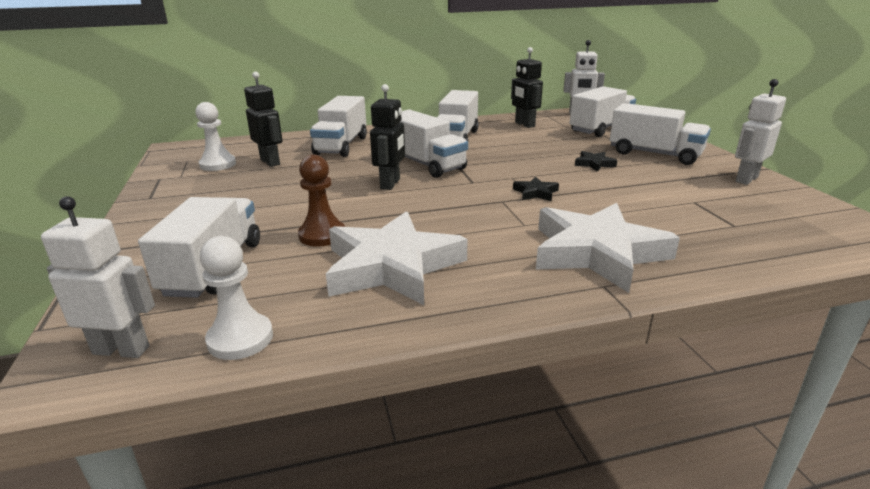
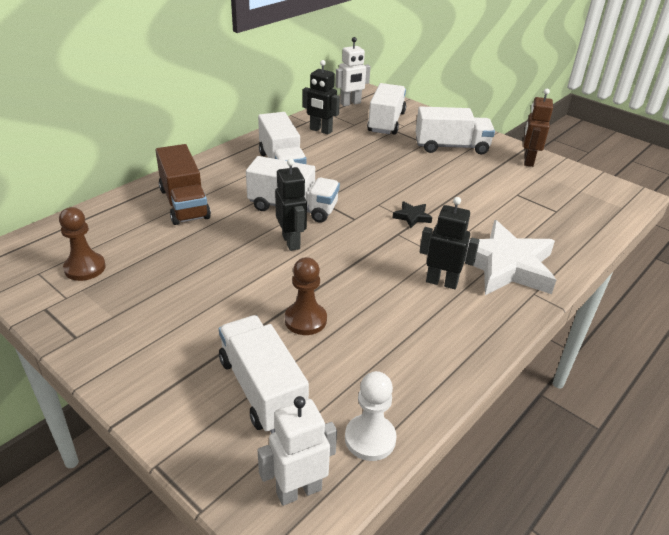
camera: 35 degrees left, 10 degrees up
white pawn [195,102,236,171] -> brown pawn [59,207,106,281]
black robot [244,72,283,167] -> black robot moved to [420,197,480,289]
white truck [310,96,367,157] -> brown truck [155,144,211,225]
white star [326,211,468,305] -> none
black star [575,151,617,171] -> none
white robot [735,79,786,185] -> brown robot [523,89,553,167]

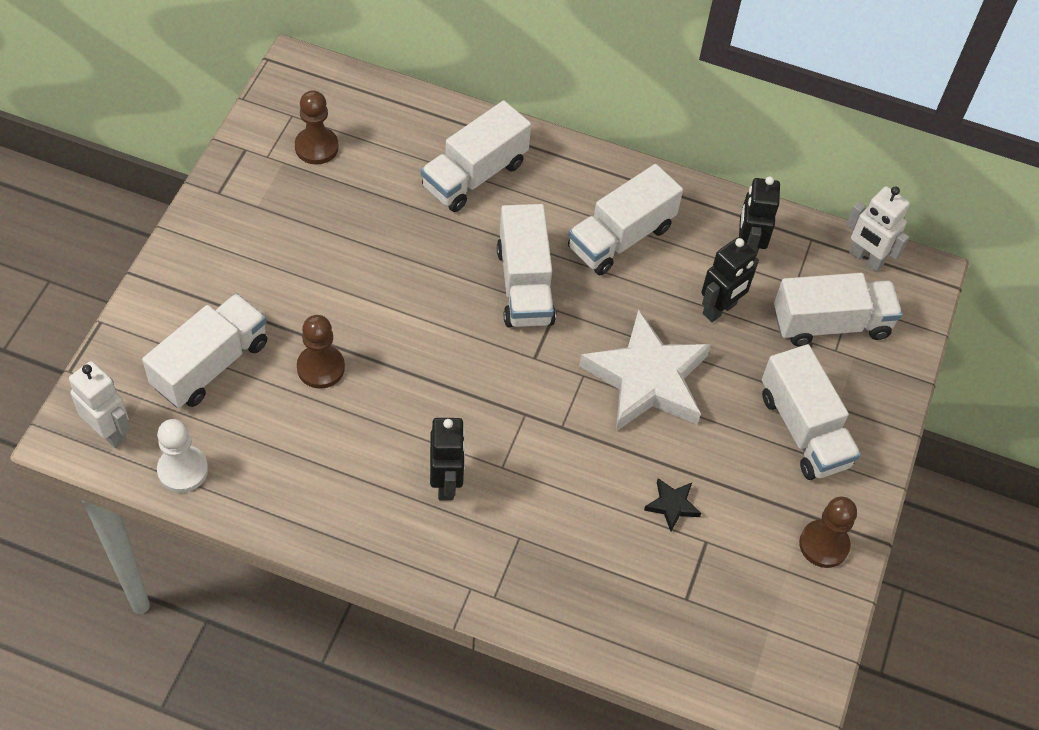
camera: 65 degrees right, 20 degrees up
brown truck [155,144,211,225] -> white truck [421,100,531,212]
black robot [275,159,307,251] -> black robot moved to [701,237,759,322]
black star [392,201,432,228] -> black star moved to [644,478,701,532]
white star [465,220,556,295] -> white star moved to [579,310,711,431]
brown robot [523,89,553,167] -> brown pawn [799,497,857,568]

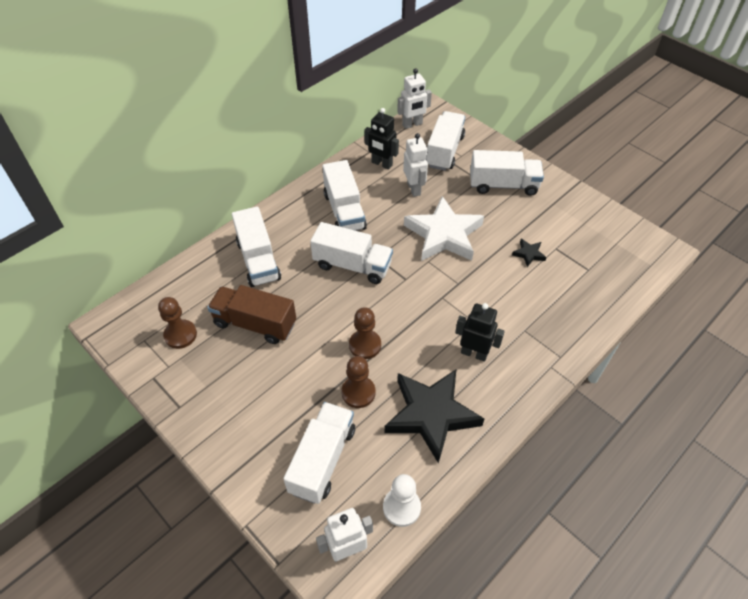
camera: 60 degrees left, 5 degrees down
white truck [142,293,267,408] -> white truck turned 45 degrees clockwise [283,402,355,504]
black robot [701,237,759,322] -> white robot [403,133,428,197]
brown pawn [799,497,857,568] -> brown pawn moved to [349,307,381,359]
none -> brown truck [207,285,296,344]
none -> black star [384,370,484,464]

